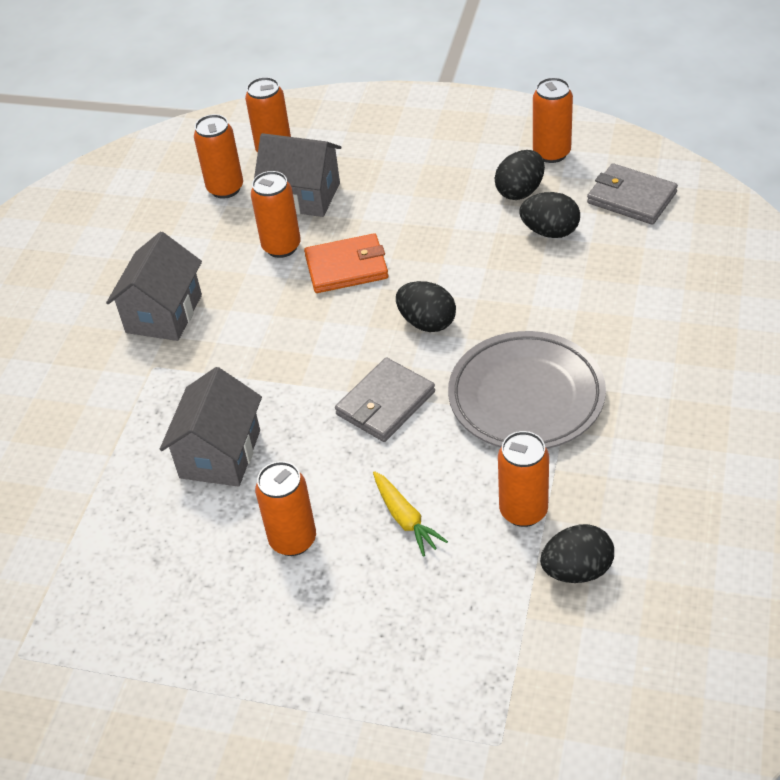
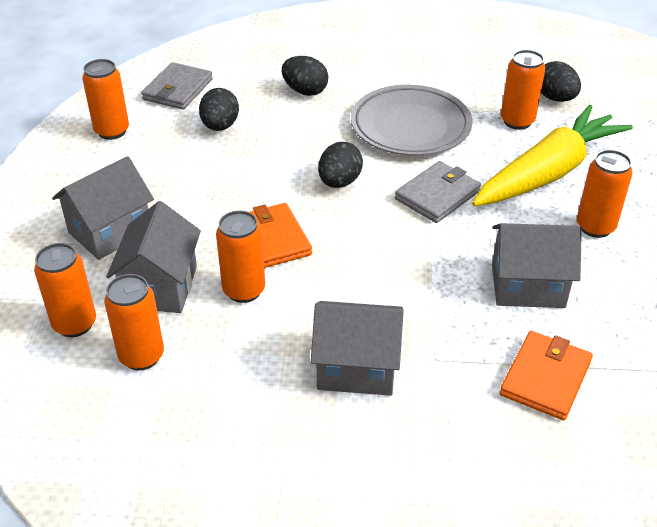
camera: 105 degrees left, 5 degrees down
grey wallet [335,357,435,442] -> grey wallet turned 75 degrees counterclockwise [395,161,481,223]
yellow carrot [373,471,448,557] -> yellow carrot [472,105,633,206], size x2.41
black egg [494,150,545,200] -> black egg moved to [282,56,328,96]
none -> grey house [52,156,154,260]
none -> orange wallet [500,331,593,420]

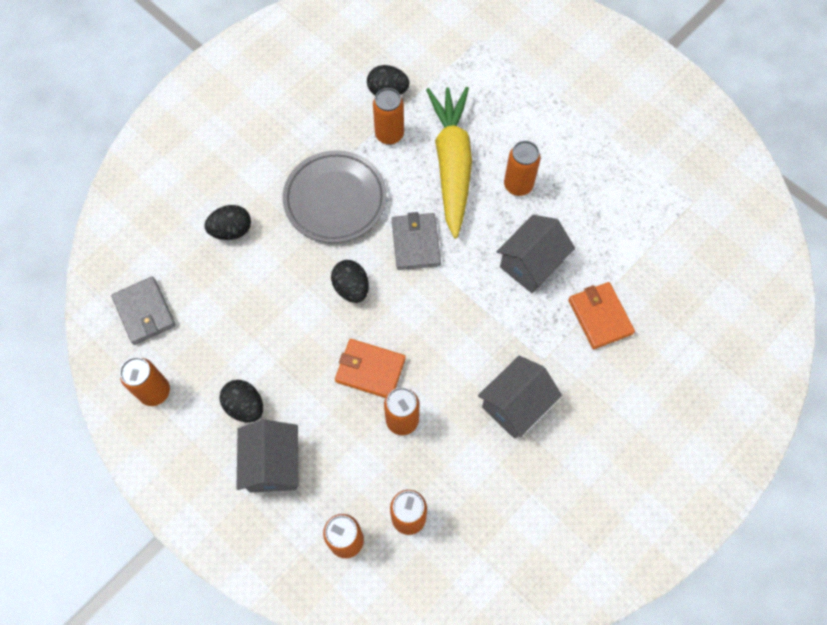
camera: 50 degrees left, 25 degrees up
grey house [106,201,201,313] -> none
black egg [199,88,239,131] -> black egg moved to [219,380,263,423]

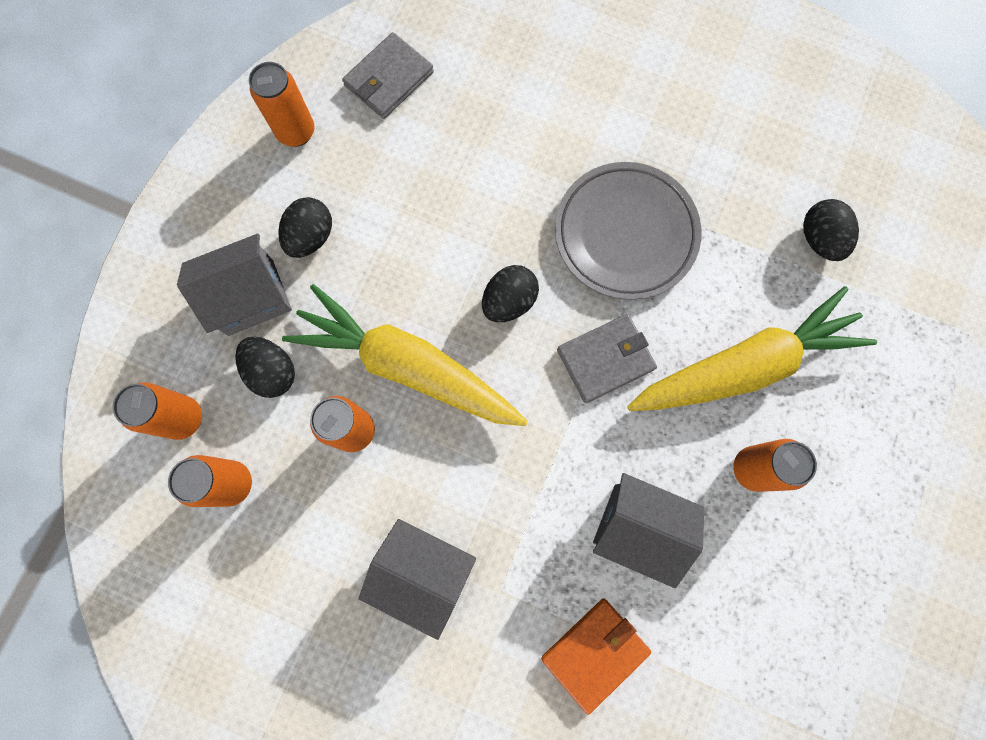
camera: 70 degrees right, 10 degrees up
black egg [204,205,251,240] -> black egg moved to [235,337,295,398]
orange wallet [335,339,406,398] -> yellow carrot [282,284,528,426]
orange can [373,88,404,145] -> none

